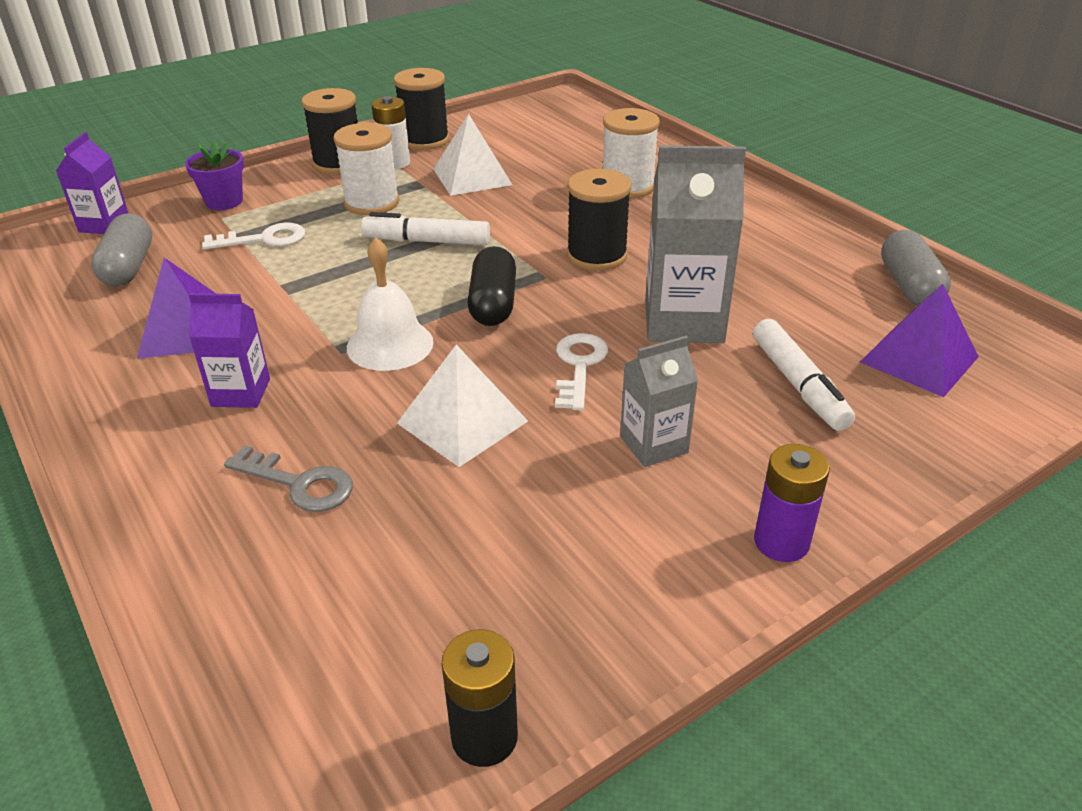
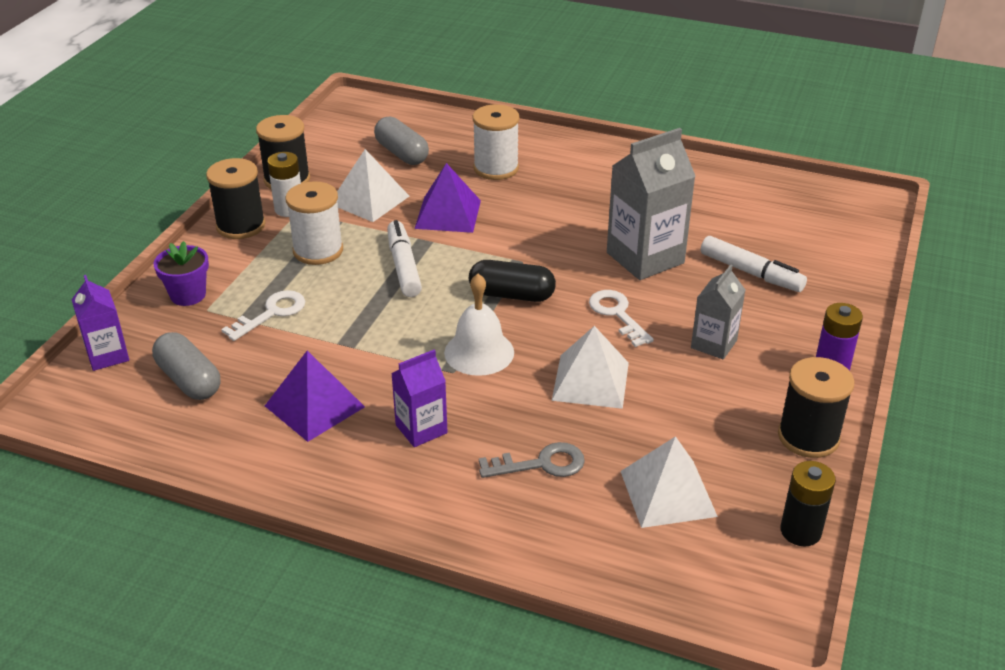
camera: 35 degrees left, 0 degrees up
white marker [361,212,490,245] -> white marker turned 105 degrees clockwise [387,220,422,297]
black capsule [467,246,516,326] -> black capsule turned 45 degrees counterclockwise [469,260,556,302]
black spool [567,169,631,271] -> black spool moved to [778,357,854,458]
purple pyramid [860,284,979,397] -> purple pyramid moved to [414,163,481,233]
grey capsule [881,230,951,306] -> grey capsule moved to [374,116,429,165]
none -> white pyramid [621,436,718,528]

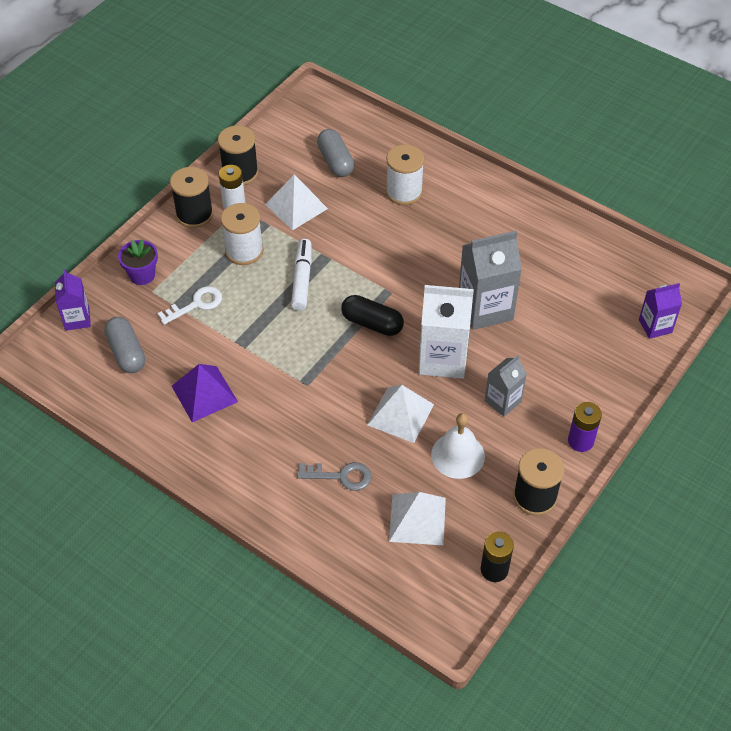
camera: 15 degrees right, 15 degrees up
purple carton [391,350,448,447] -> purple carton moved to [639,283,682,339]
purple pyramid [414,163,481,233] -> none
white bell [444,274,514,376] -> white bell moved to [431,413,485,479]
white key [589,290,654,347] -> white carton [419,285,474,379]
white marker [701,236,807,292] -> none

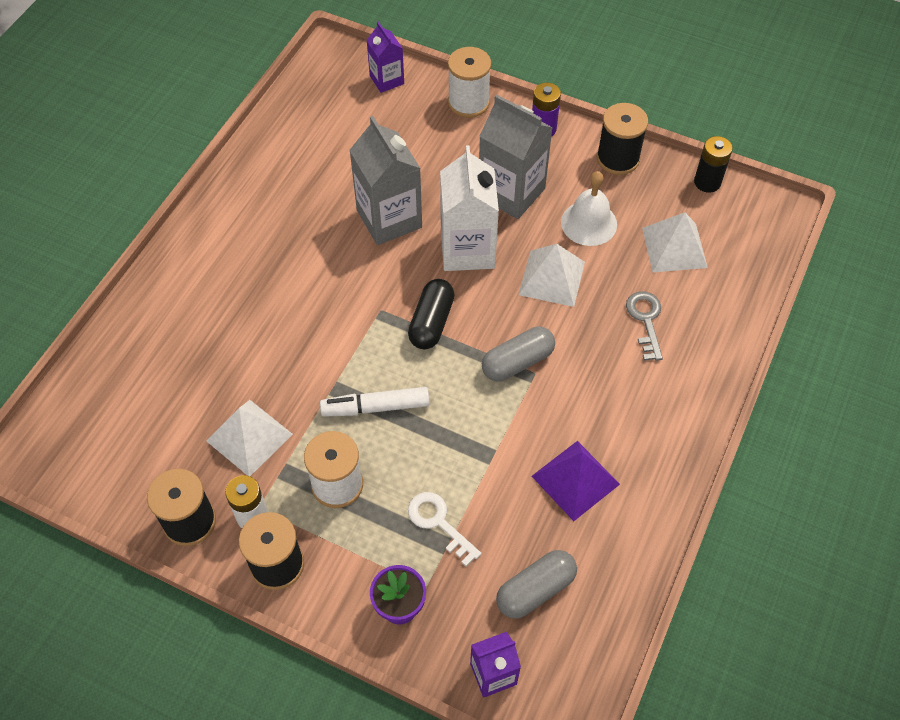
camera: 100 degrees left, 5 degrees up
grey capsule [317,129,354,177] -> grey capsule moved to [482,326,555,381]
white spool [386,144,424,205] -> white spool moved to [448,47,491,118]
grey carton [485,355,527,417] -> grey carton [479,94,553,219], size x1.74

